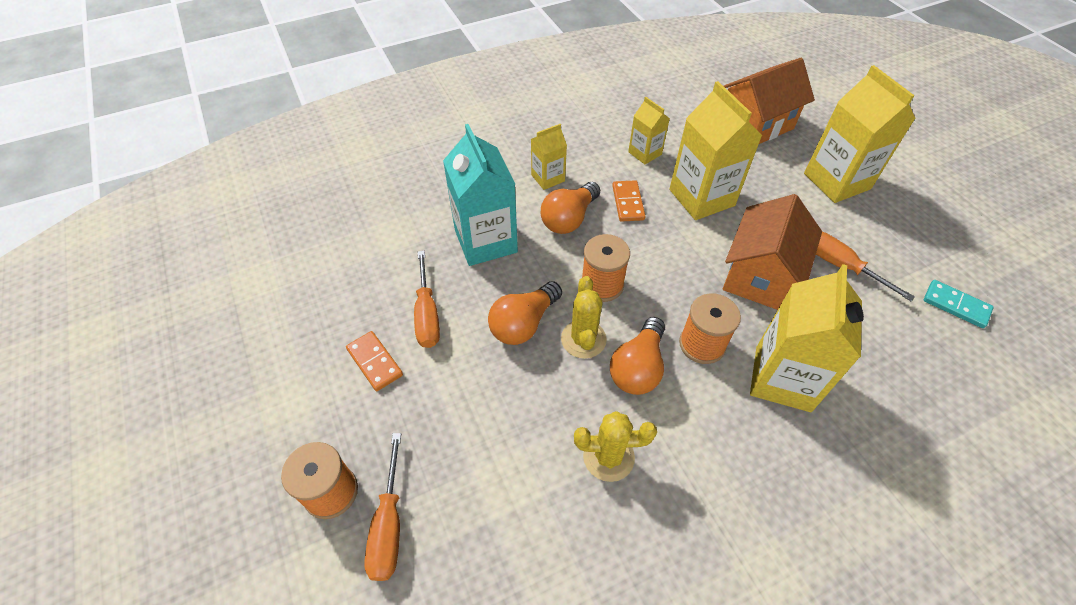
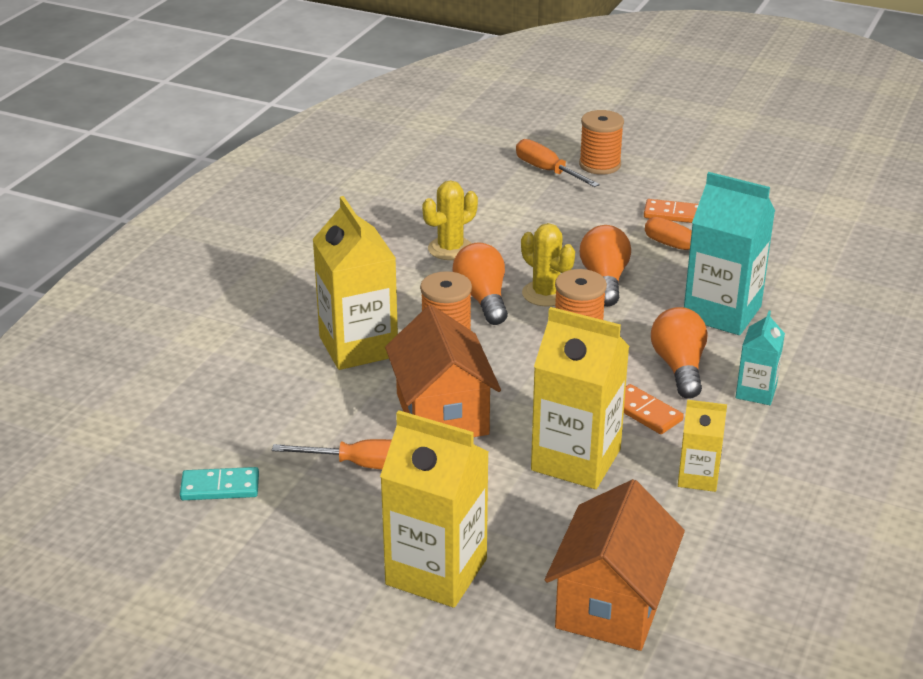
camera: 140 degrees right, 20 degrees down
yellow carton [531,124,567,190] -> turquoise carton [736,311,785,405]

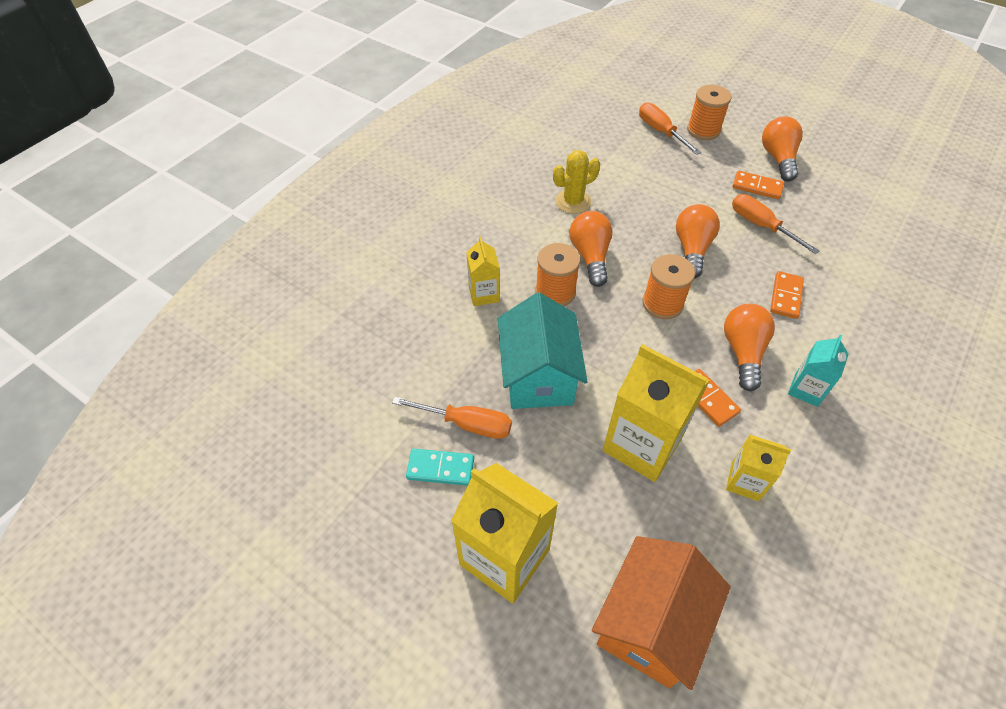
camera: 10 degrees right, 20 degrees up
turquoise domino [180,467,259,500] -> turquoise domino moved to [406,449,474,486]
yellow carton [312,196,398,370] -> yellow carton [466,237,500,306], size x0.54
orange house [385,305,501,437] -> turquoise house [498,292,588,409]
yellow cactus [521,223,575,306] -> none
turquoise carton [684,172,775,335] -> orange domino [770,271,804,319]
none -> orange light bulb [762,116,803,181]

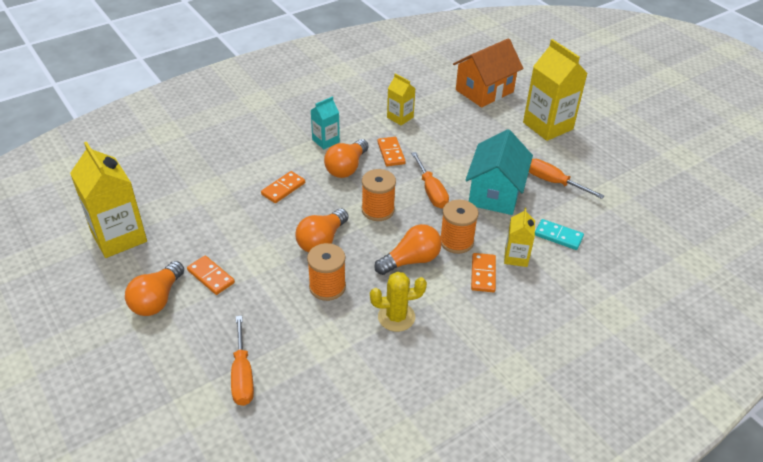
camera: 160 degrees left, 10 degrees down
turquoise domino [406,449,474,486] -> turquoise domino moved to [535,219,584,250]
orange light bulb [570,211,613,287] -> orange light bulb turned 135 degrees counterclockwise [374,224,442,275]
yellow carton [603,344,710,482] -> yellow carton moved to [70,142,147,258]
orange spool [687,85,731,140] -> orange spool moved to [307,243,346,301]
orange screwdriver [732,194,819,254] -> orange screwdriver moved to [411,152,449,209]
none -> orange domino [471,253,496,292]

